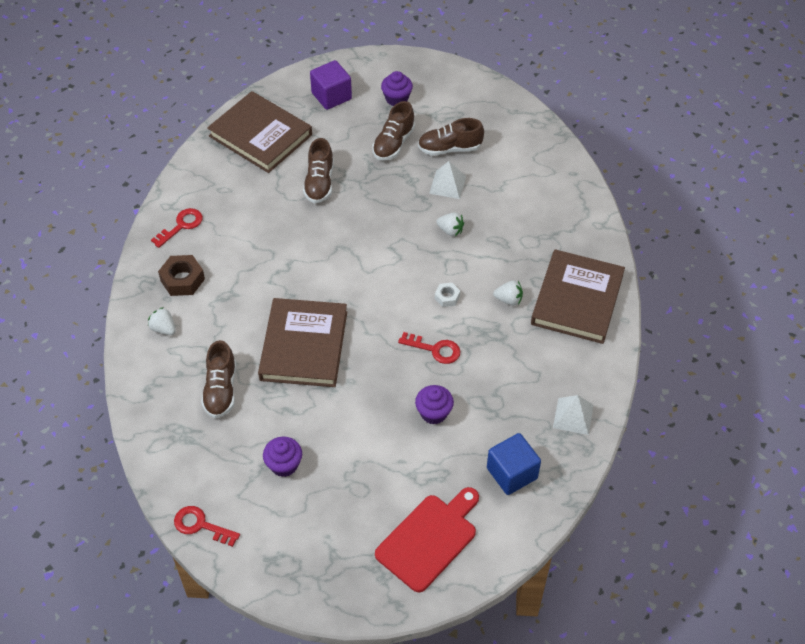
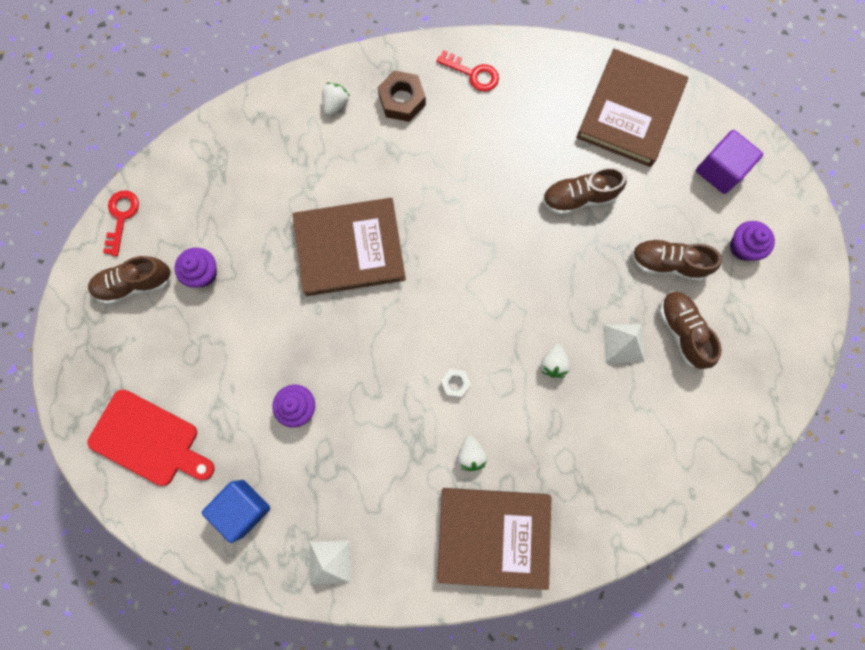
camera: 75 degrees right, 25 degrees up
brown shoe [201,340,236,418] -> brown shoe moved to [88,256,171,304]
red key [398,332,460,364] -> none

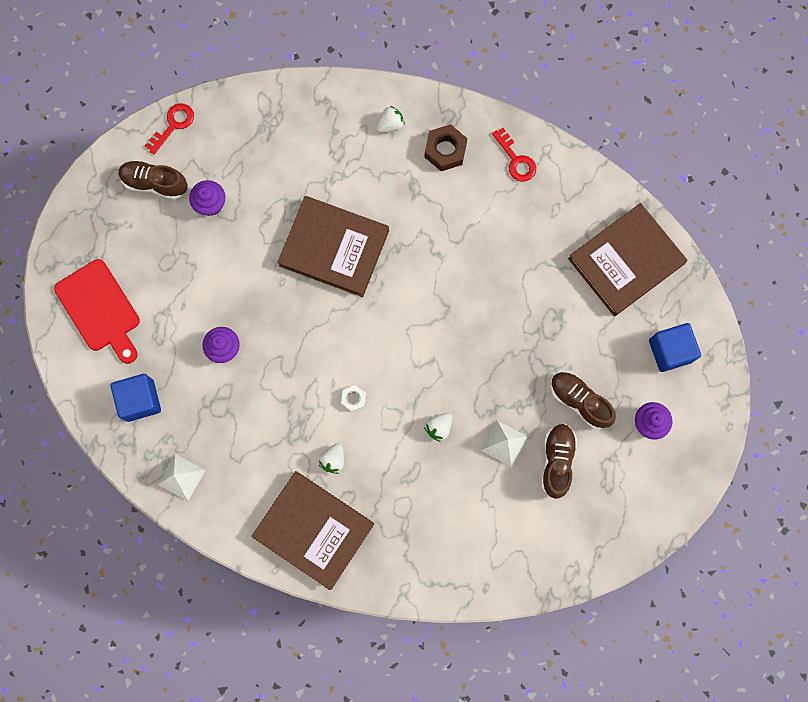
camera: 30 degrees right, 0 degrees up
brown shoe [542,167,627,215] -> none
purple cube [696,130,763,194] -> blue cube [649,323,701,372]

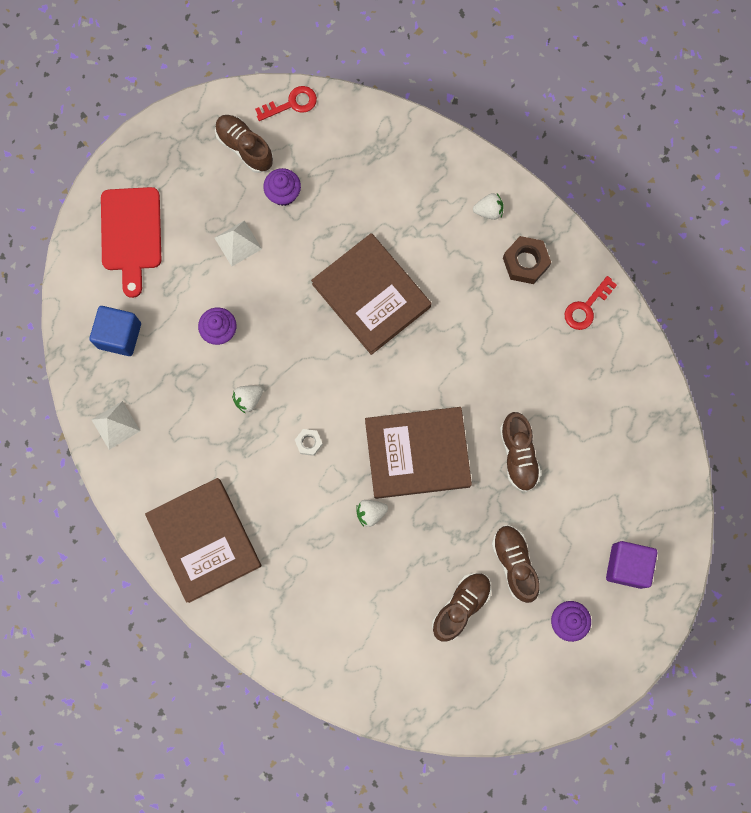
camera: 30 degrees right, 0 degrees up
white strawberry [319,443,344,474] -> white strawberry moved to [232,385,263,413]
white pyramid [481,420,528,467] -> white pyramid moved to [215,220,262,266]
red key [492,128,536,182] -> red key turned 45 degrees clockwise [565,276,617,330]
brown book [568,203,687,316] -> brown book moved to [365,407,472,499]
blue cube [649,323,701,372] -> purple cube [606,541,658,589]
none -> brown shoe [500,412,541,492]

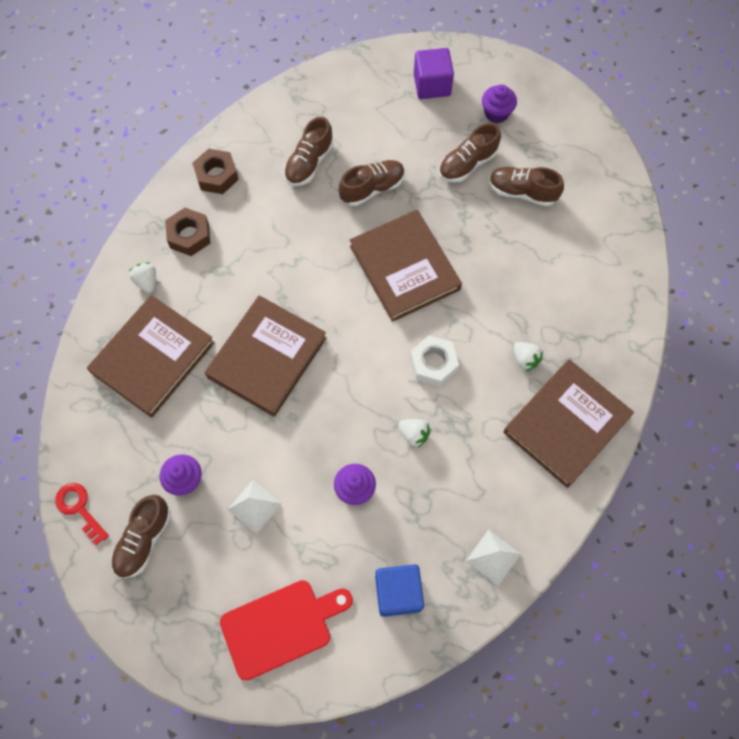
camera: 110 degrees left, 10 degrees down
white nut [295,429,323,456] -> white nut [410,335,459,387], size x1.74
white strawberry [356,500,388,527] -> white strawberry moved to [513,342,543,371]
red key [565,276,617,330] -> brown nut [192,149,239,194]
none -> brown book [87,295,215,418]
none -> brown shoe [284,117,334,186]

